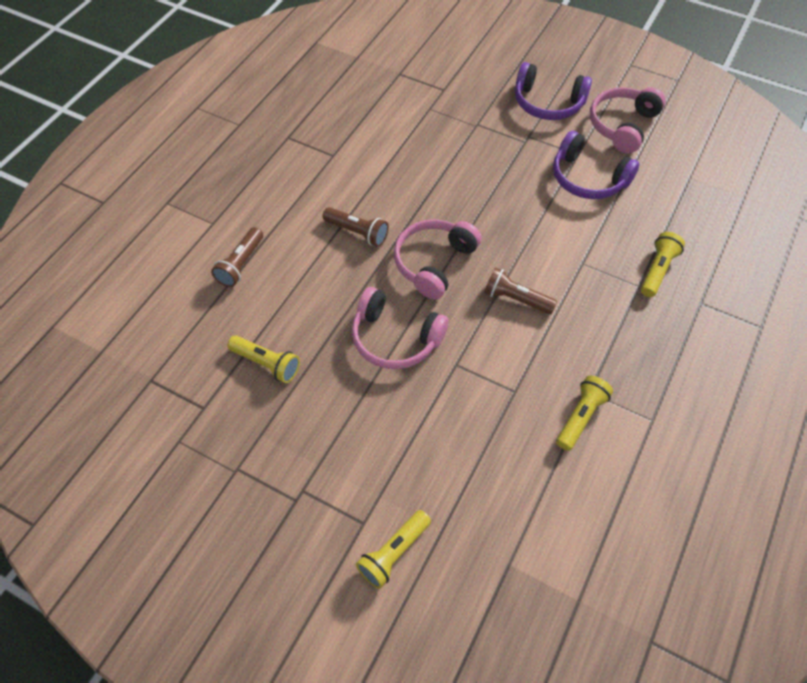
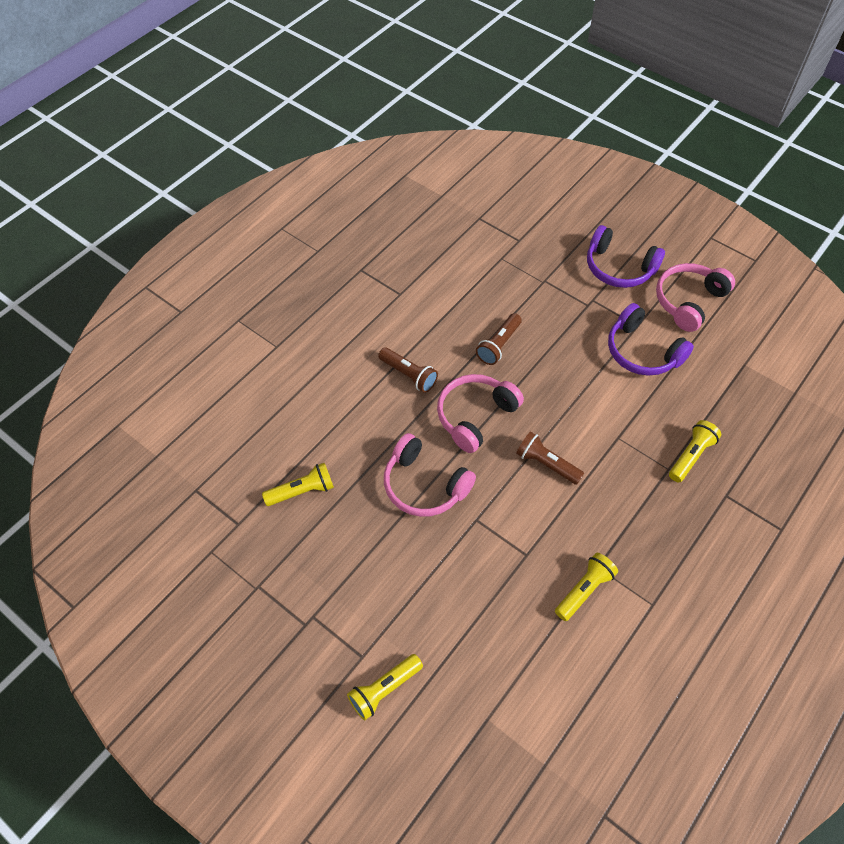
camera: 10 degrees right, 0 degrees up
brown flashlight [211,227,263,287] -> brown flashlight moved to [476,313,522,365]
yellow flashlight [227,336,300,383] -> yellow flashlight turned 60 degrees counterclockwise [262,463,334,506]

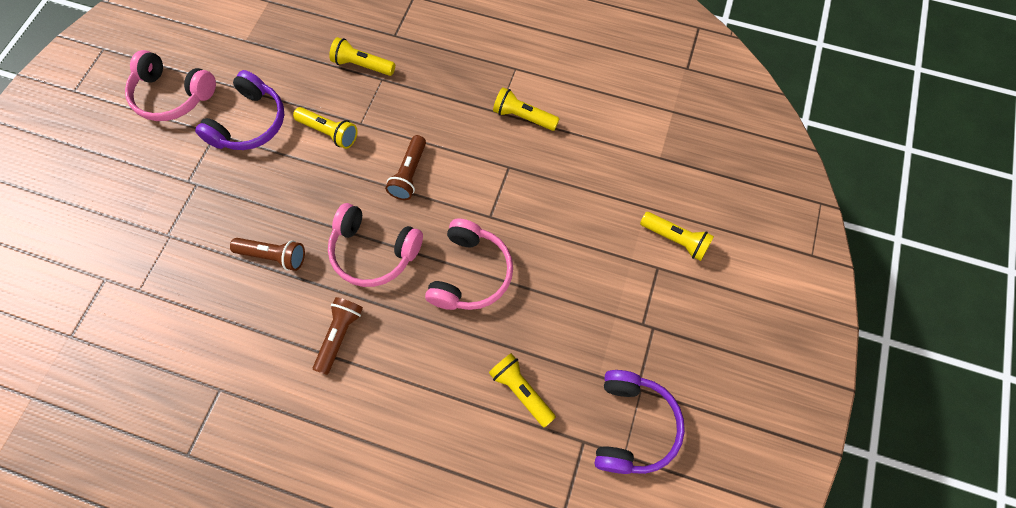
camera: 110 degrees left, 10 degrees up
purple headphones [587,225,665,288] -> purple headphones moved to [595,370,685,474]
none -> yellow flashlight [293,107,357,149]

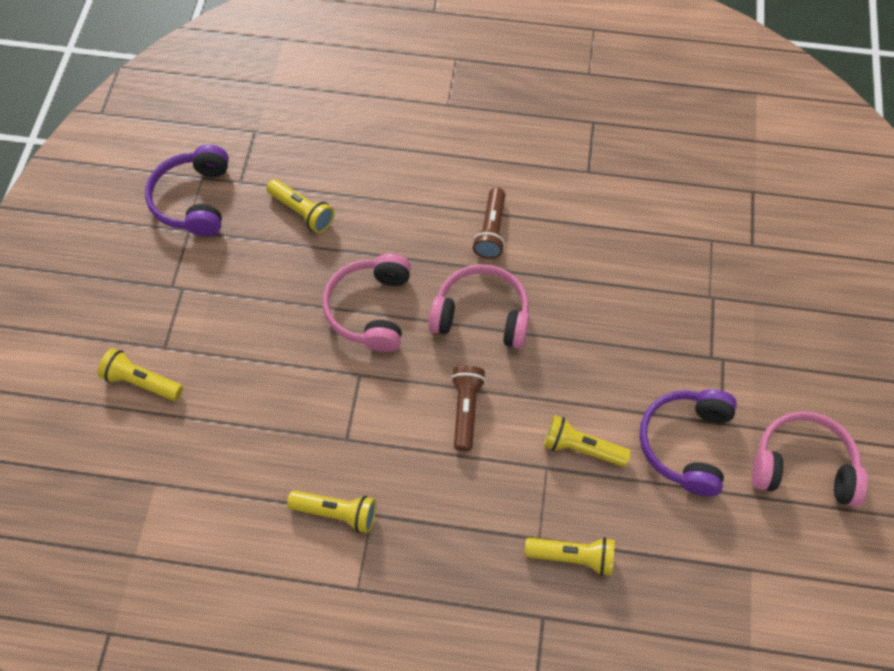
camera: 170 degrees right, 5 degrees down
brown flashlight [230,238,305,271] -> none

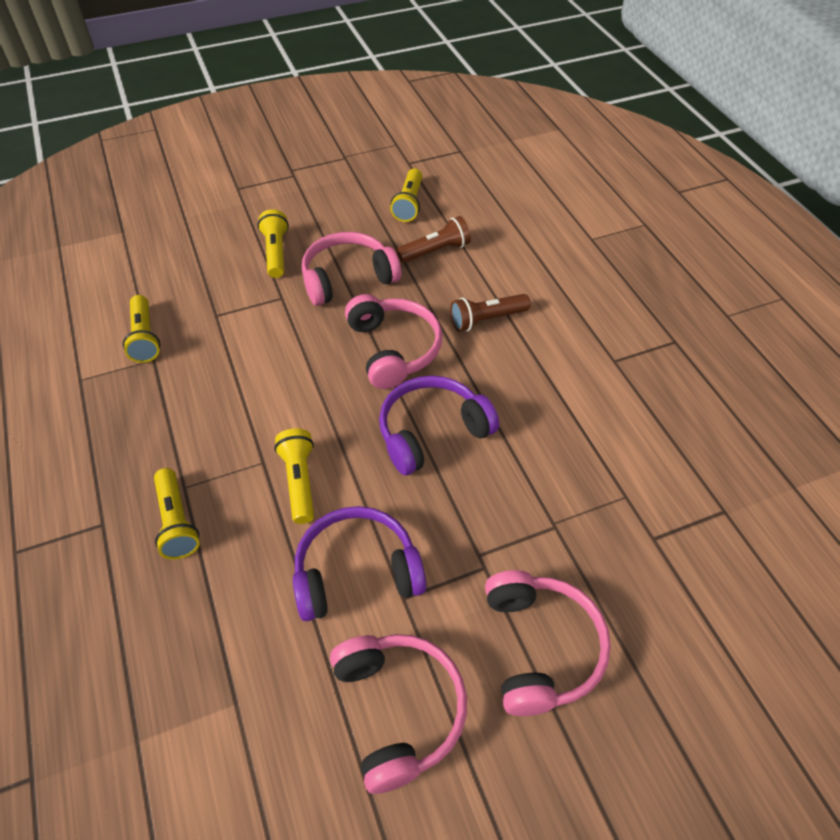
camera: 60 degrees right, 10 degrees down
yellow flashlight [98,348,183,401] -> yellow flashlight moved to [258,209,289,278]
purple headphones [145,145,229,237] -> purple headphones moved to [379,376,499,475]
brown flashlight [451,365,486,451] -> brown flashlight moved to [396,216,471,263]
none -> pink headphones [485,570,611,716]

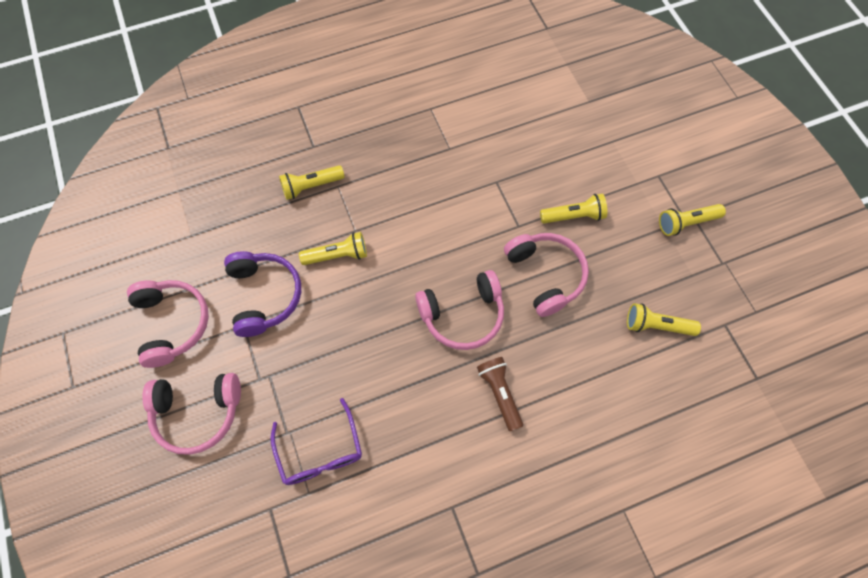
camera: 90 degrees right, 15 degrees up
yellow flashlight [123,295,160,363] -> yellow flashlight moved to [659,204,726,236]
pink headphones [330,634,467,794] -> pink headphones turned 90 degrees counterclockwise [127,280,209,368]
purple headphones [379,376,499,475] -> none
brown flashlight [396,216,471,263] -> none
none -> purple glasses [271,398,362,485]

